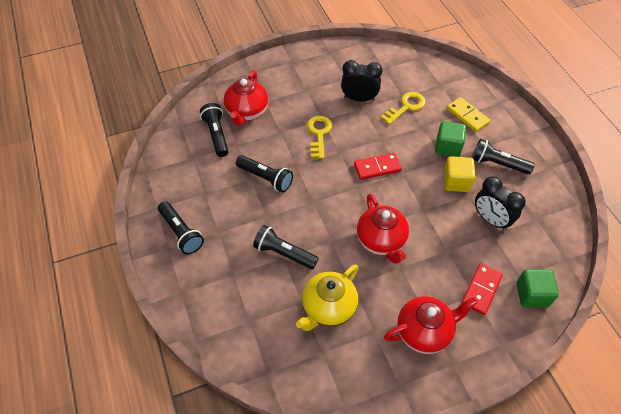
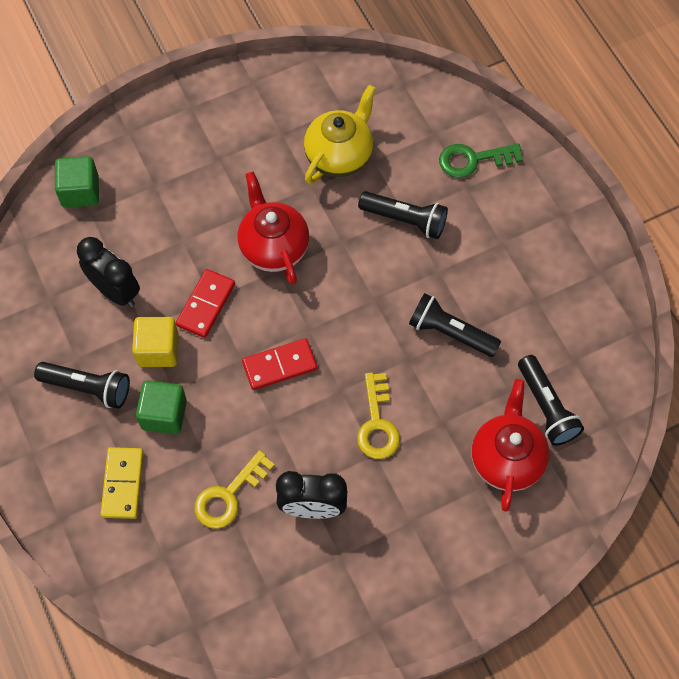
camera: 175 degrees right, 10 degrees up
black flashlight [158,201,204,254] -> none
red teapot [384,296,478,354] -> none
yellow domino [447,97,490,132] -> yellow domino turned 45 degrees clockwise [100,447,144,519]
red domino [462,263,503,315] -> red domino moved to [176,269,235,338]
none -> green key [439,144,523,178]

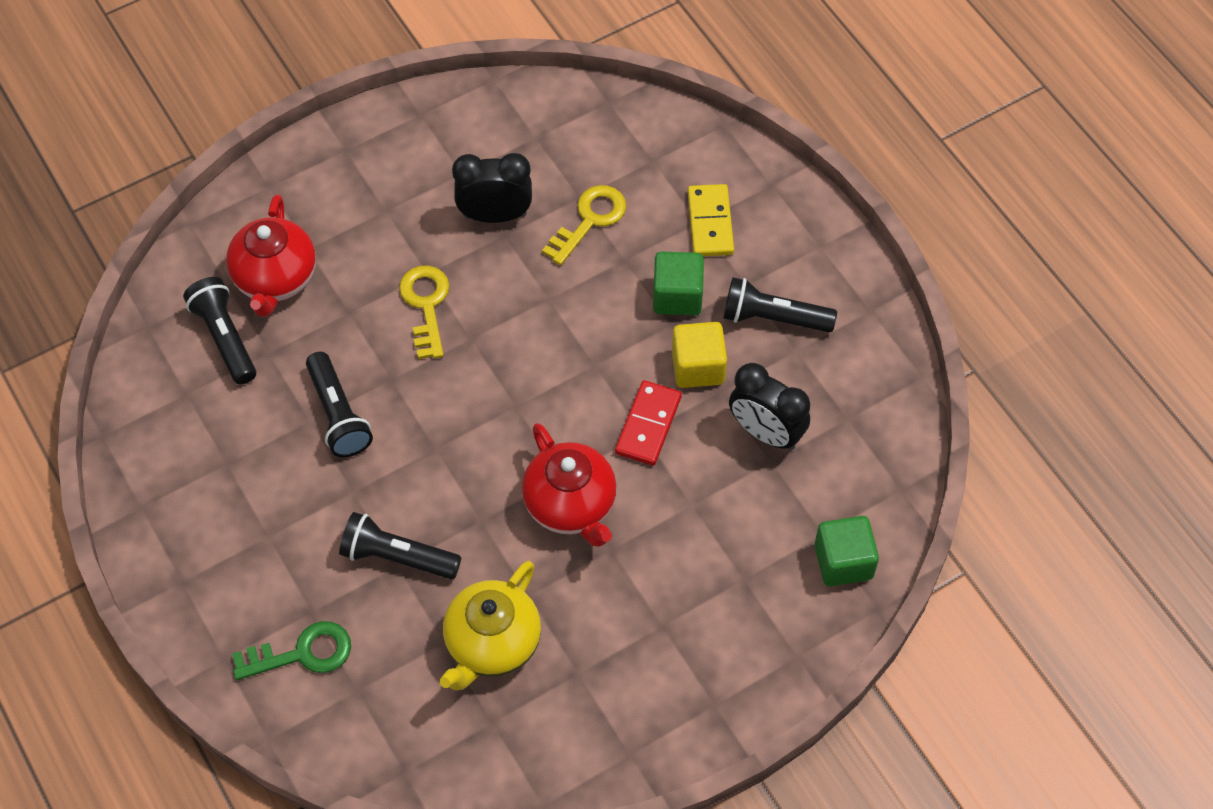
camera: 175 degrees right, 5 degrees down
red domino [242,338,317,390] -> none
black flashlight [409,293,501,357] -> black flashlight turned 45 degrees clockwise [306,352,373,457]

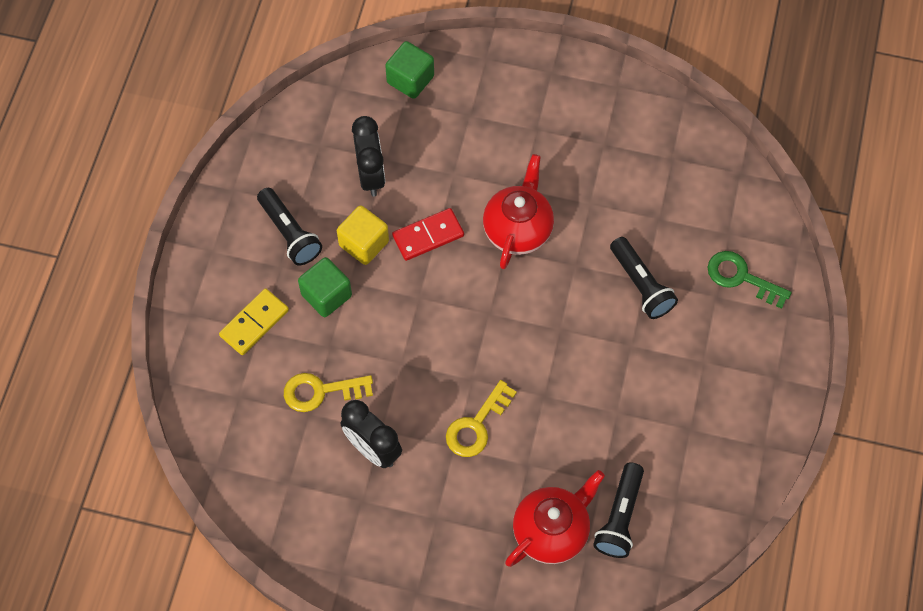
camera: 135 degrees left, 5 degrees up
black flashlight [306,352,373,457] -> none
yellow teapot [440,561,541,690] -> none

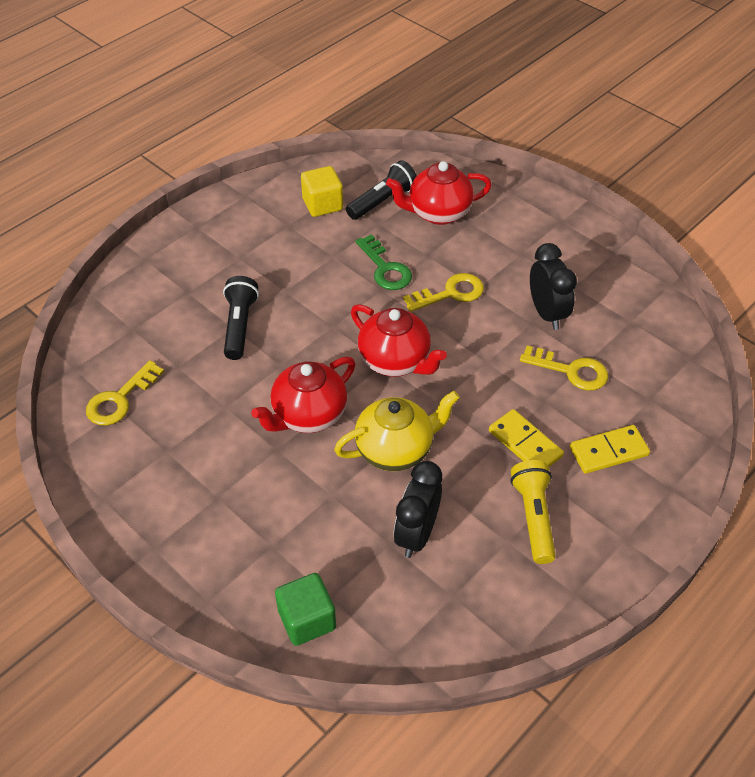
camera: 150 degrees left, 15 degrees down
black flashlight [257,188,322,265] -> yellow flashlight [511,460,556,564]
green cube [298,257,352,317] -> yellow domino [489,409,564,467]
yellow cube [337,205,389,265] -> yellow cube moved to [301,166,343,217]
red domino [392,208,464,261] -> yellow teapot [334,391,460,471]
green key [708,251,792,309] -> green key moved to [356,234,412,290]
none -> yellow key [86,360,164,425]
none -> red teapot [351,304,447,377]

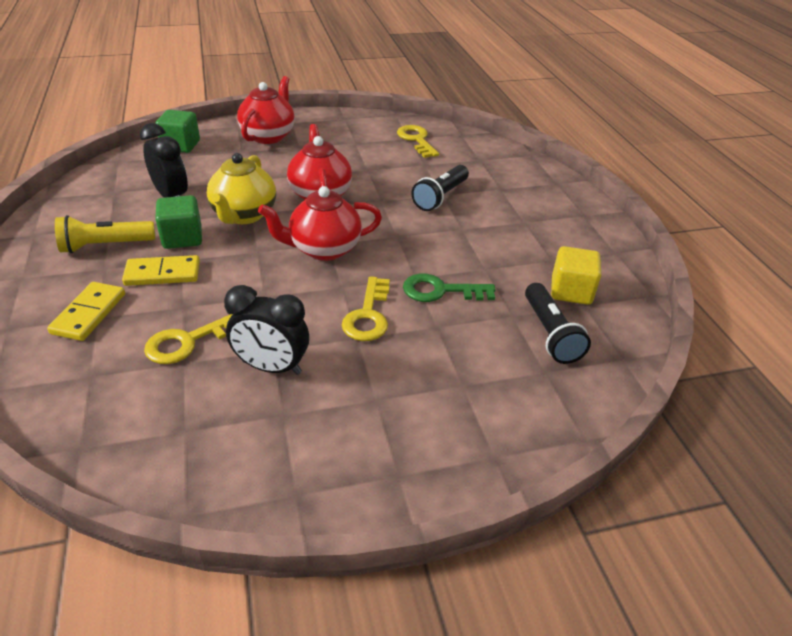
camera: 120 degrees right, 10 degrees down
black flashlight [223,276,259,360] -> black flashlight turned 90 degrees clockwise [411,165,469,211]
red teapot [386,161,492,225] -> red teapot moved to [237,76,295,144]
yellow flashlight [511,460,556,564] -> yellow flashlight turned 135 degrees clockwise [55,215,155,253]
none -> green cube [155,195,202,249]

